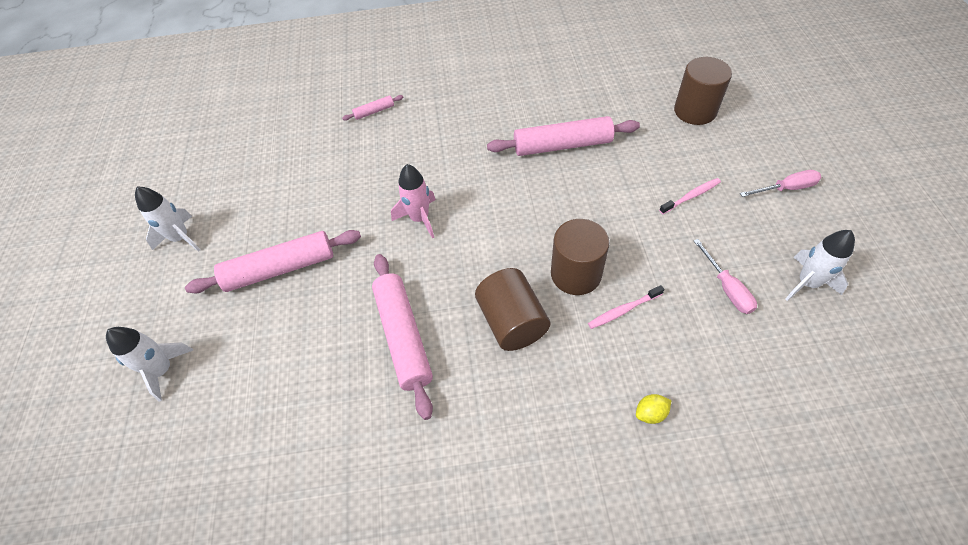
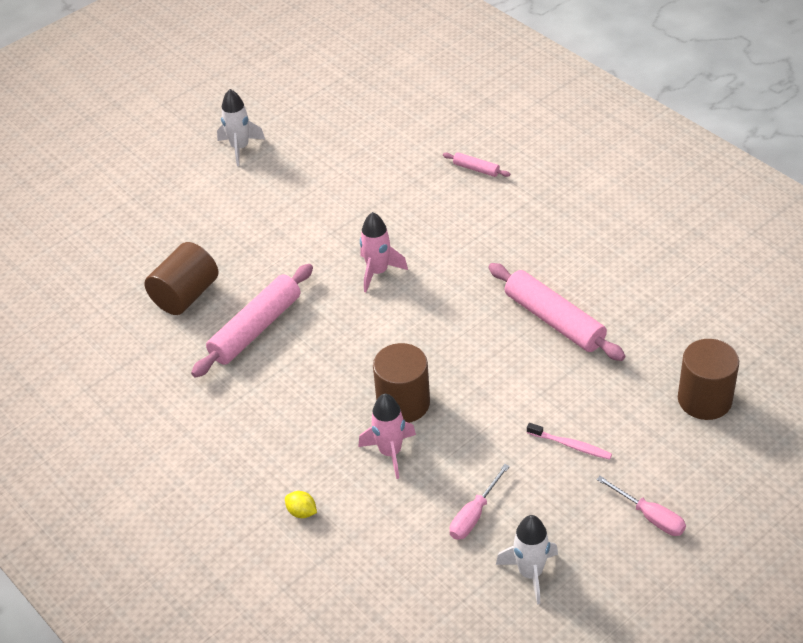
camera: 55 degrees right, 10 degrees down
white rocket [106,327,193,401] -> none
pink rolling pin [185,230,361,293] -> none
brown cylinder [475,268,550,351] -> brown cylinder moved to [145,242,218,315]
pink toothbrush [588,285,665,329] -> pink rocket [358,394,416,479]

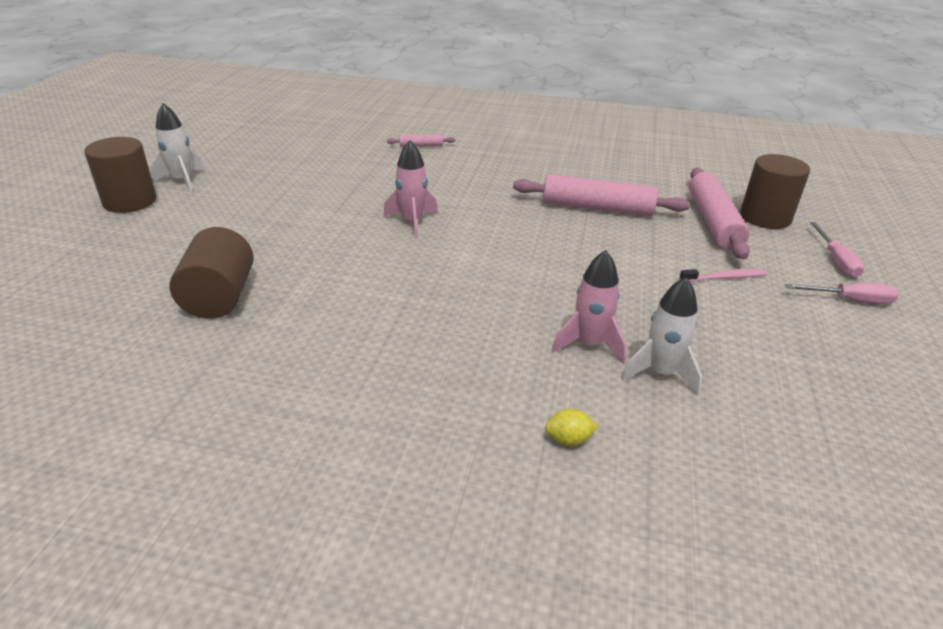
camera: 40 degrees left, 10 degrees down
pink rolling pin [191,264,313,378] -> pink rolling pin moved to [689,168,750,259]
brown cylinder [373,343,430,423] -> brown cylinder moved to [84,137,156,213]
pink screwdriver [450,464,510,540] -> pink screwdriver moved to [810,222,865,277]
white rocket [496,515,558,604] -> white rocket moved to [621,277,702,396]

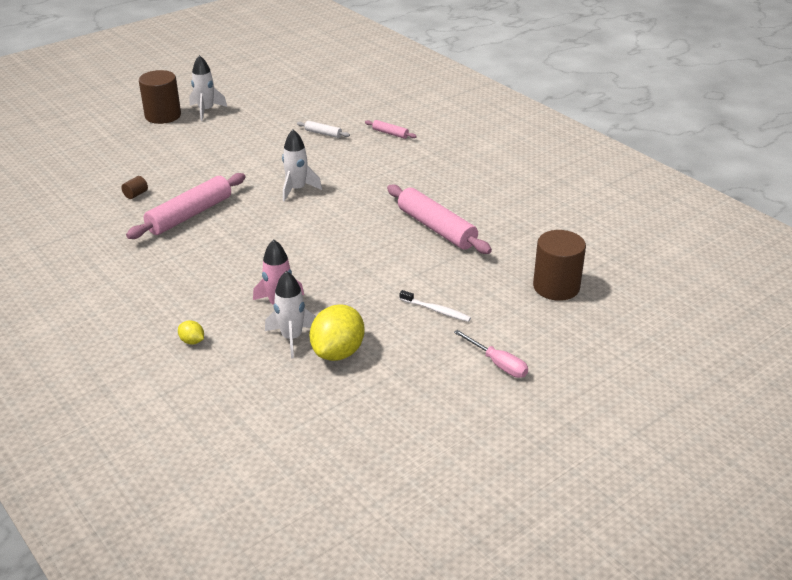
camera: 40 degrees right, 0 degrees up
brown cylinder [170,227,254,319] -> brown cylinder [121,176,148,199], size x0.42
pink rocket [383,140,438,238] -> white rocket [282,129,322,202]
pink toothbrush [679,269,767,282] -> white toothbrush [400,290,471,322]
pink rolling pin [689,168,750,259] -> pink rolling pin moved to [126,173,245,239]
pink screwdriver [810,222,865,277] -> none
none -> white rolling pin [297,121,350,138]
none -> yellow lemon [309,304,364,361]

